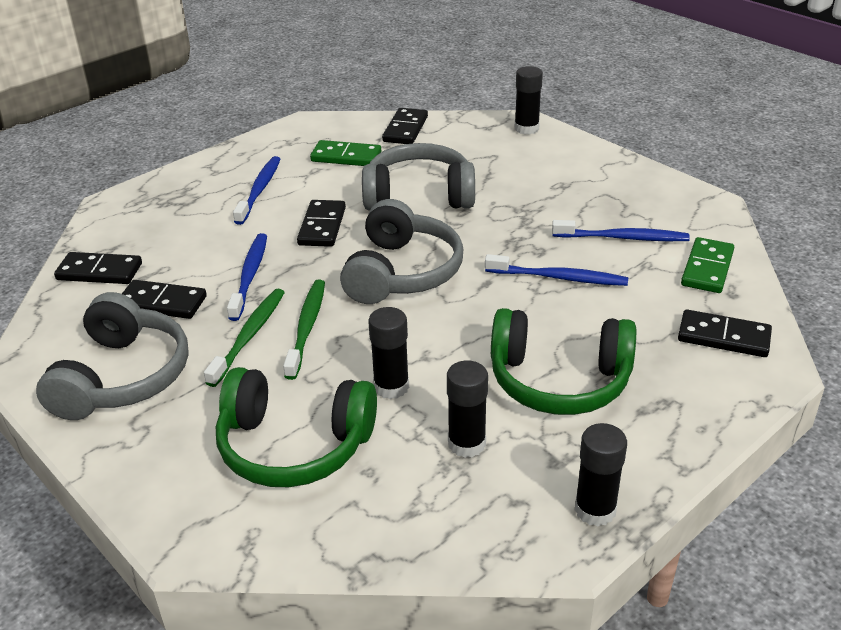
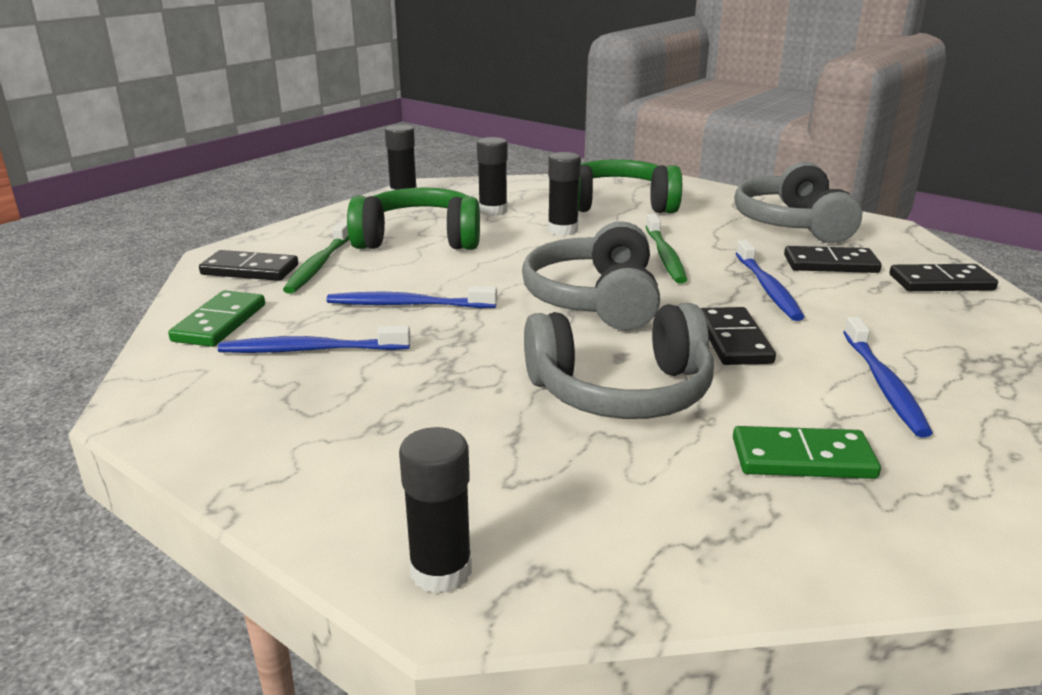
camera: 170 degrees right, 10 degrees down
green toothbrush [204,289,285,387] -> green toothbrush moved to [283,221,349,294]
black domino [382,108,428,144] -> none

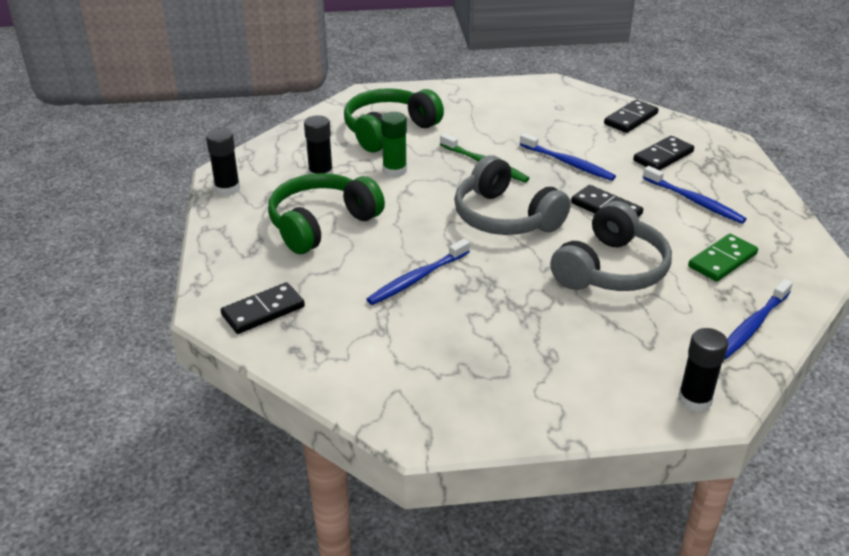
camera: 45 degrees left, 10 degrees up
green domino [168,291,265,347] -> none
blue toothbrush [218,326,411,353] -> blue toothbrush moved to [725,279,793,359]
green toothbrush [283,221,349,294] -> none
black glue stick [548,152,581,236] -> green glue stick [381,112,407,177]
grey headphones [734,162,862,243] -> none
black domino [784,246,882,273] -> black domino moved to [633,136,694,170]

